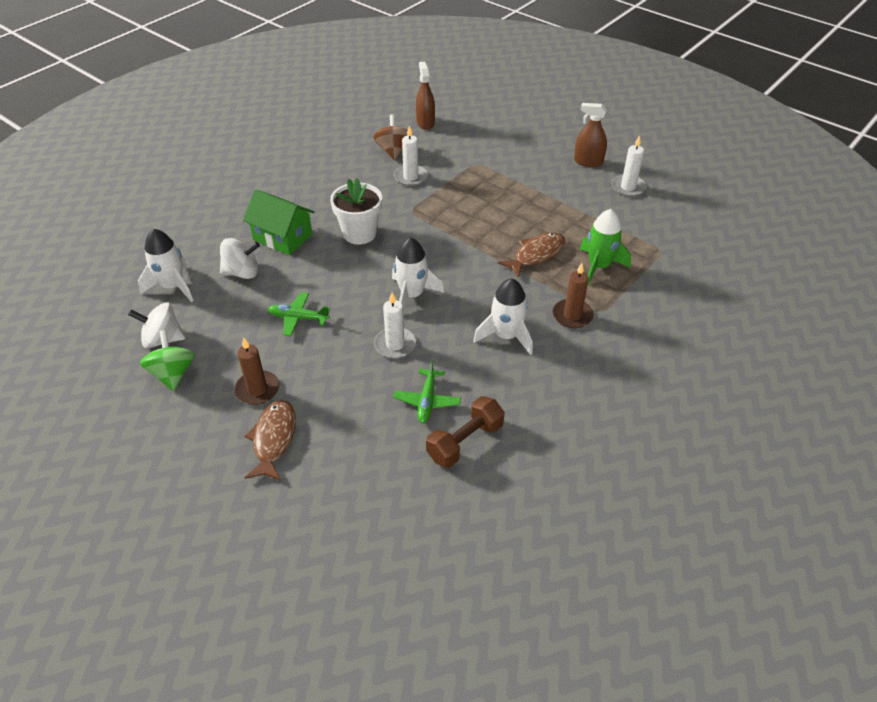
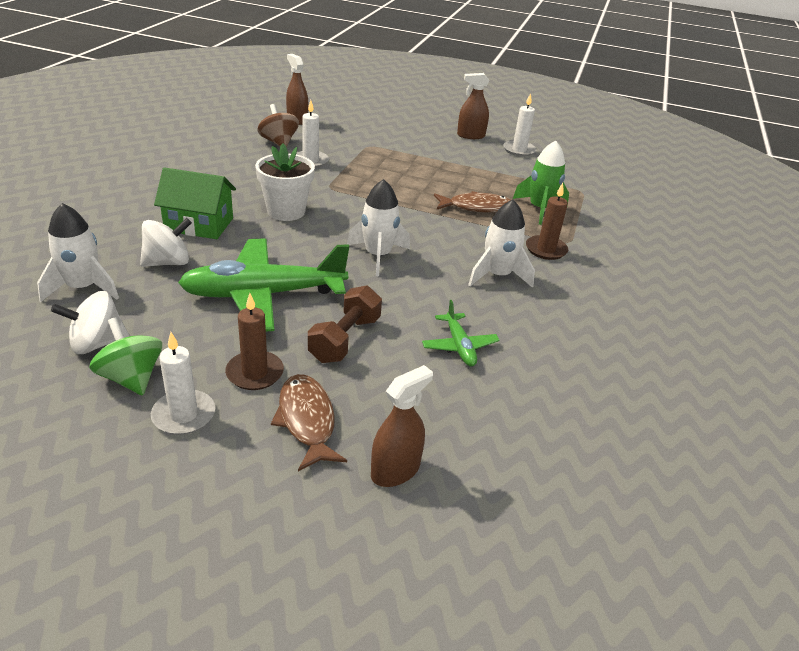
camera: 25 degrees left, 10 degrees down
green plane [268,292,330,336] -> green plane [178,238,349,331], size x2.12
white candle [374,292,416,358] -> white candle moved to [151,332,215,435]
brown dumbbell [426,396,505,468] -> brown dumbbell moved to [308,285,382,363]
brown fish [498,232,565,278] -> brown fish turned 60 degrees clockwise [434,191,511,213]
none -> brown spray bottle [371,365,433,487]

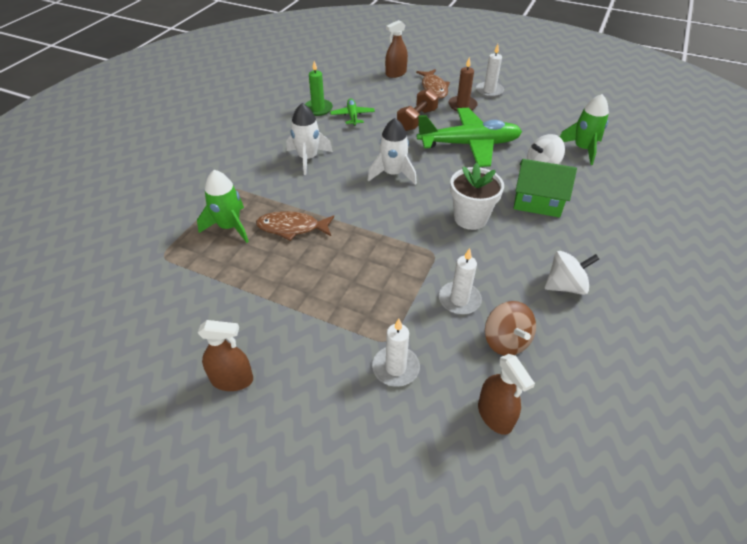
camera: 170 degrees left, 10 degrees up
white rocket [37,203,119,302] -> green rocket [560,94,609,165]
white spinning top [51,291,129,354] -> white spinning top moved to [545,251,599,295]
green spinning top [89,318,162,396] -> none
white candle [503,93,536,157] -> white candle moved to [372,319,420,387]
brown candle [526,183,568,260] -> none
none -> green candle [305,61,333,116]

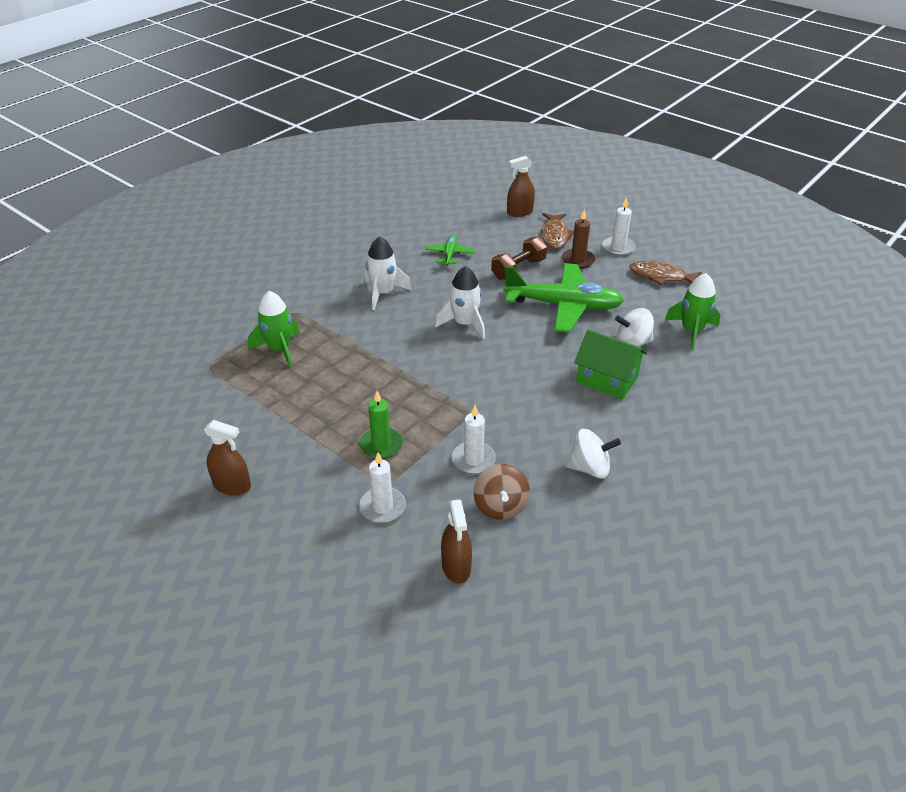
camera: 15 degrees right, 5 degrees down
brown fish [256,211,334,241] -> brown fish moved to [629,261,702,285]
green candle [305,61,333,116] -> green candle moved to [360,391,403,459]
white flower pot [450,163,504,230] -> none

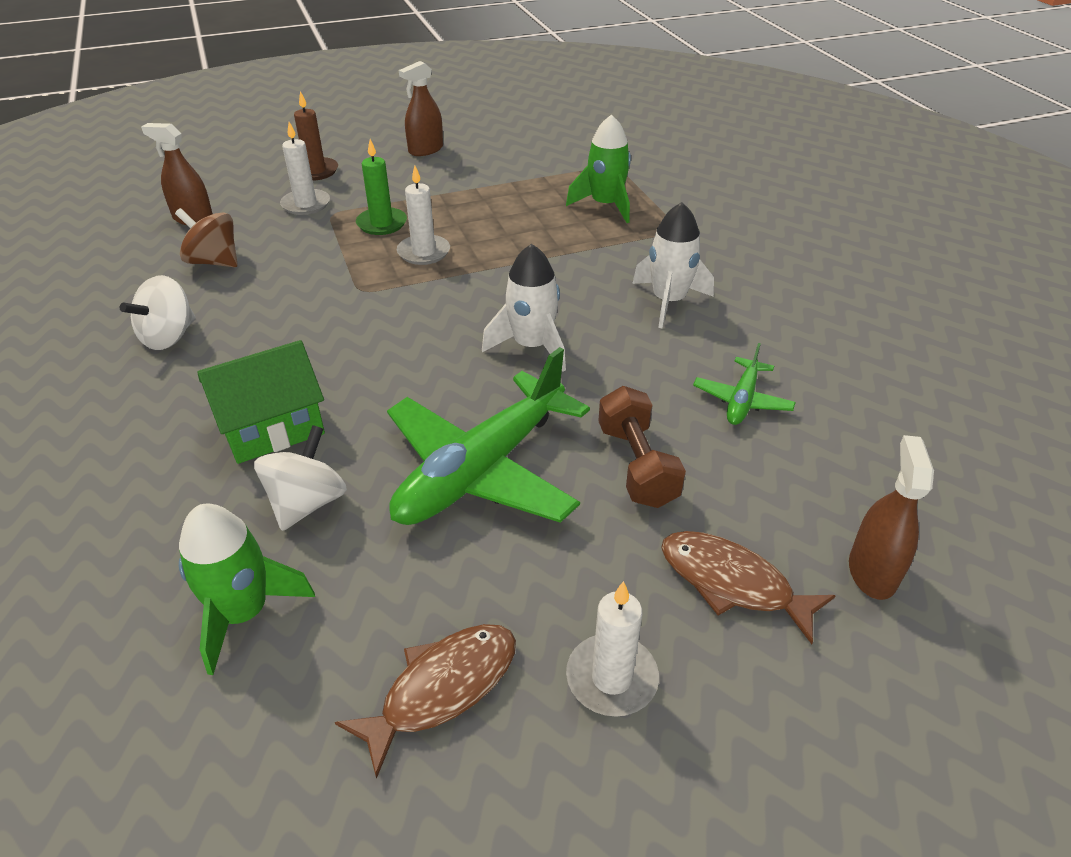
camera: 120 degrees right, 0 degrees up
green plane [425,235,475,266] -> green plane turned 75 degrees clockwise [693,343,796,425]
white candle [452,405,496,474] -> white candle moved to [397,165,450,265]
brown candle [562,209,595,269] -> brown candle moved to [294,91,338,181]

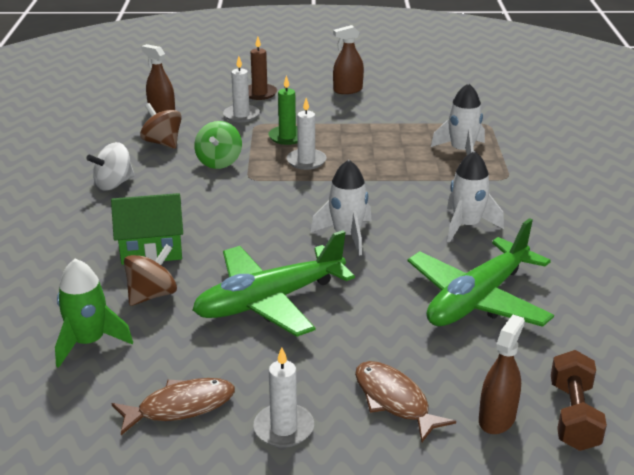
camera: 20 degrees right, 10 degrees down
white spinning top [254,425,347,531] -> brown spinning top [124,244,177,306]
green rocket [566,114,631,223] -> white rocket [431,83,485,155]
brown dumbbell [598,386,686,508] -> brown dumbbell moved to [551,350,607,451]
green plane [693,343,796,425] -> green plane [408,218,554,327], size x2.12
none -> green spinning top [194,121,242,169]

